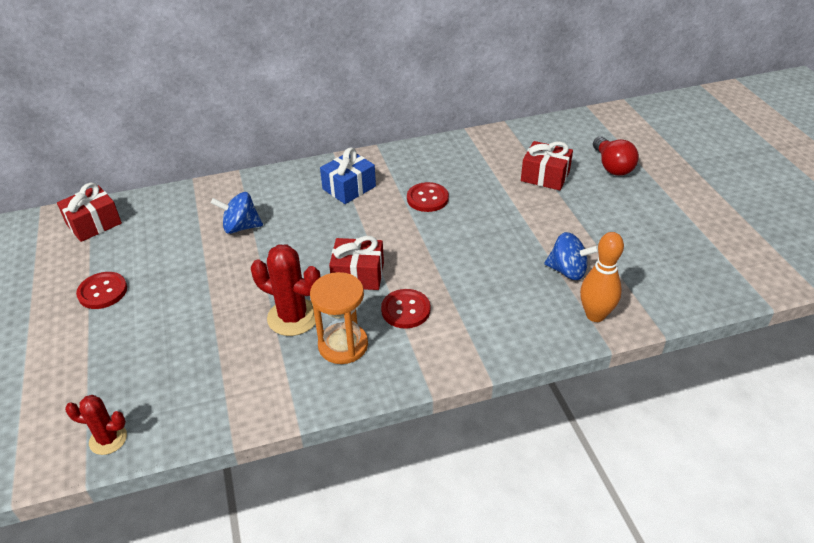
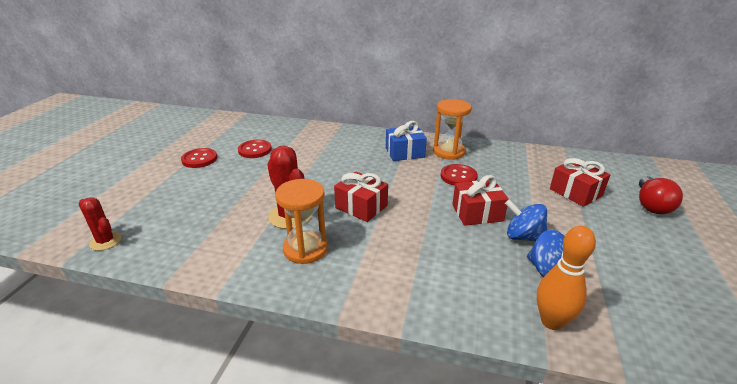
camera: 30 degrees right, 10 degrees down
red gift [57,183,122,242] -> red gift moved to [452,175,509,226]
blue spinning top [211,192,263,234] -> blue spinning top moved to [505,200,547,242]
red button [381,289,430,329] -> red button moved to [238,140,272,158]
none -> orange hourglass [433,99,472,160]

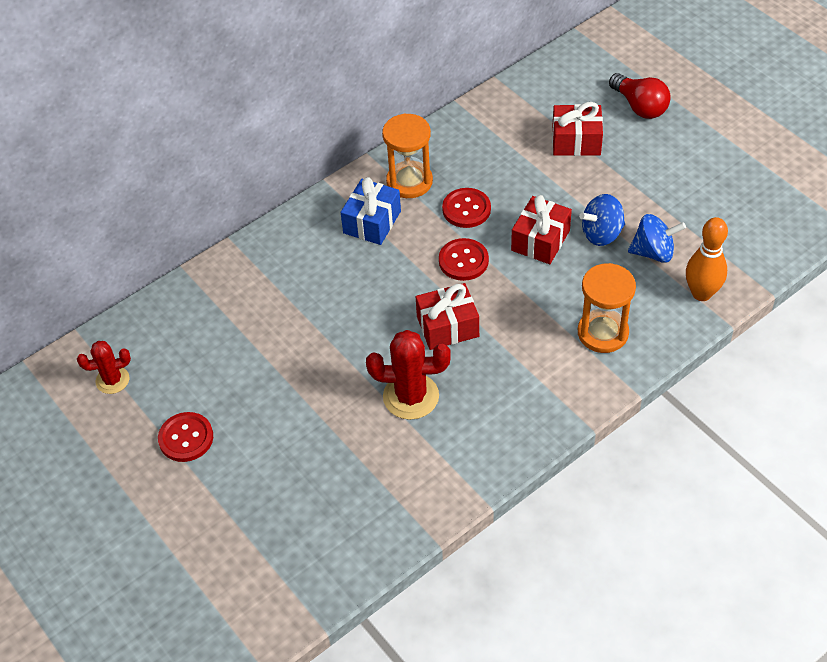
camera: 50 degrees left, 20 degrees up
red cactus [79,197,122,251] -> red cactus moved to [77,341,131,394]
red button [238,140,272,158] -> red button moved to [439,238,489,281]
orange hourglass [275,179,328,264] -> orange hourglass moved to [578,263,636,353]

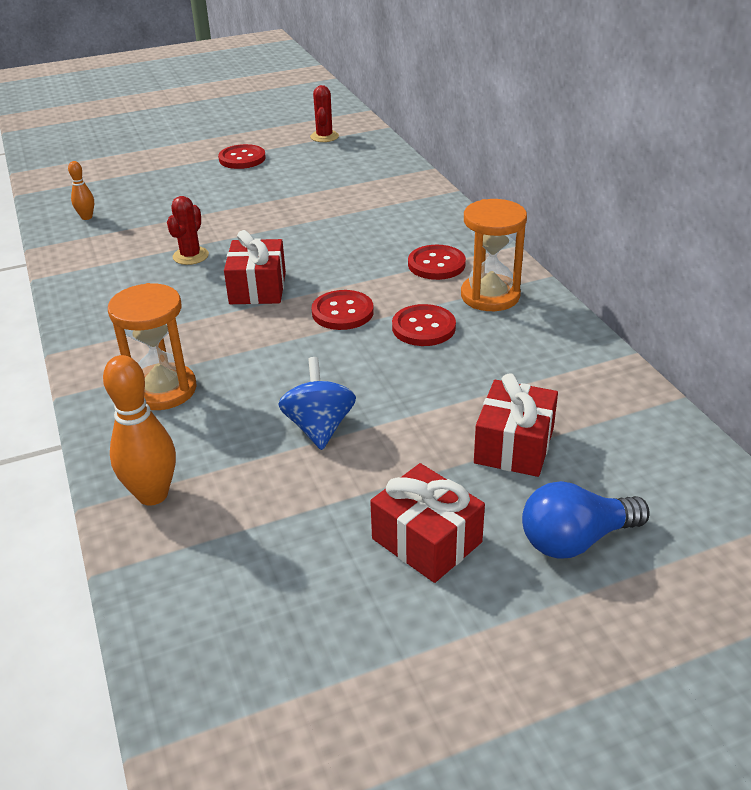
camera: 105 degrees right, 15 degrees down
blue gift [341,177,401,245] -> red button [408,245,466,280]
red cactus [366,330,450,420] -> red cactus [167,196,209,265], size x0.62
red gift [511,195,572,264] -> red gift moved to [370,463,485,583]
red light bulb [609,73,671,119] -> blue light bulb [522,481,649,559]
blue spinning top [628,214,686,263] -> none
none -> orange bowling pin [68,161,94,220]

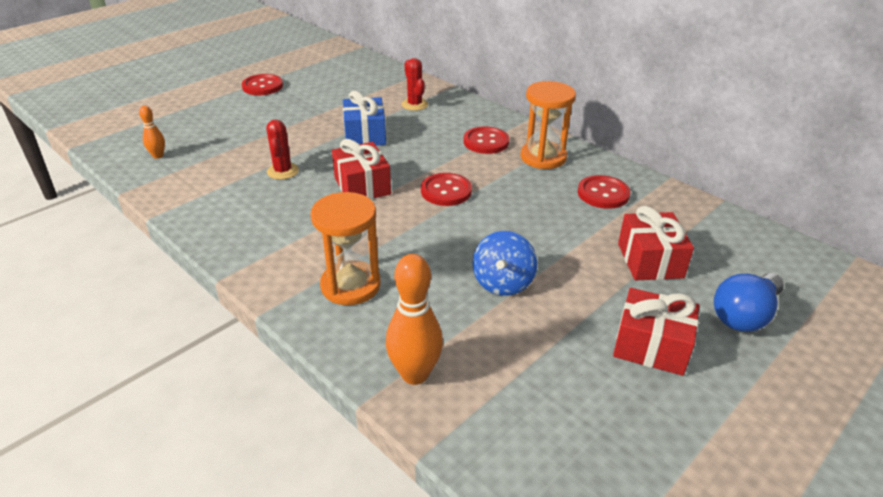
camera: 25 degrees left, 0 degrees up
blue spinning top [278,357,356,450] -> blue spinning top turned 135 degrees counterclockwise [472,231,537,296]
red cactus [310,85,339,142] -> red cactus moved to [402,58,428,111]
red button [392,304,456,346] -> red button moved to [578,175,630,209]
none -> blue gift [343,90,386,146]

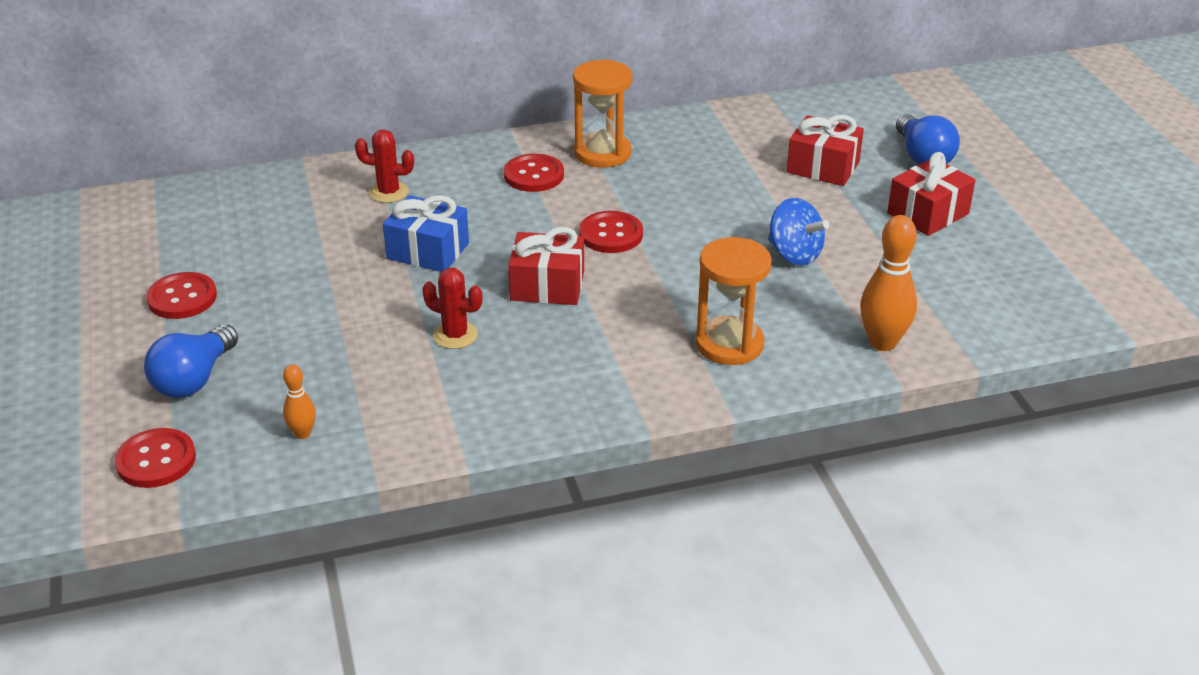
camera: 60 degrees left, 0 degrees up
red button [578,175,630,209] -> red button moved to [114,428,196,488]
none -> blue light bulb [144,324,238,398]

